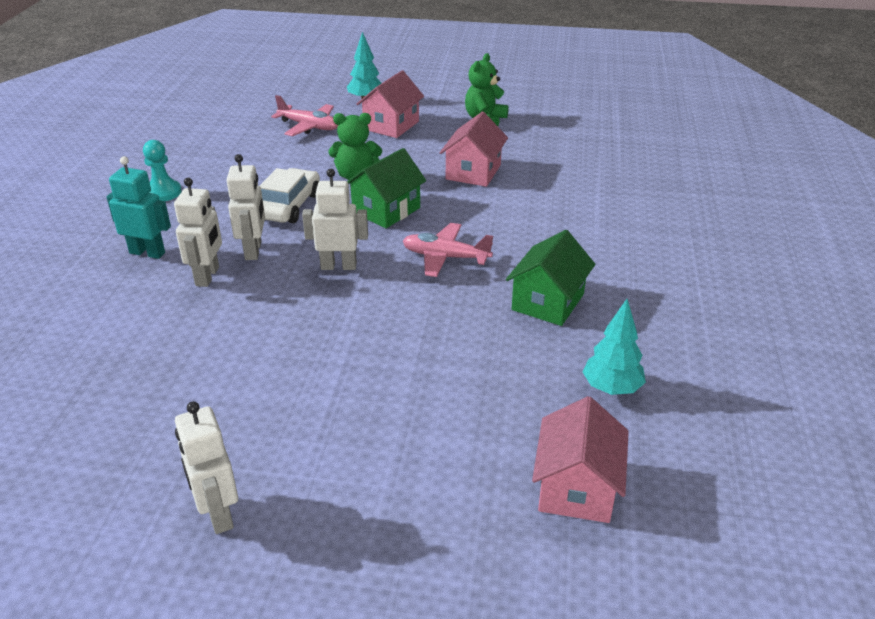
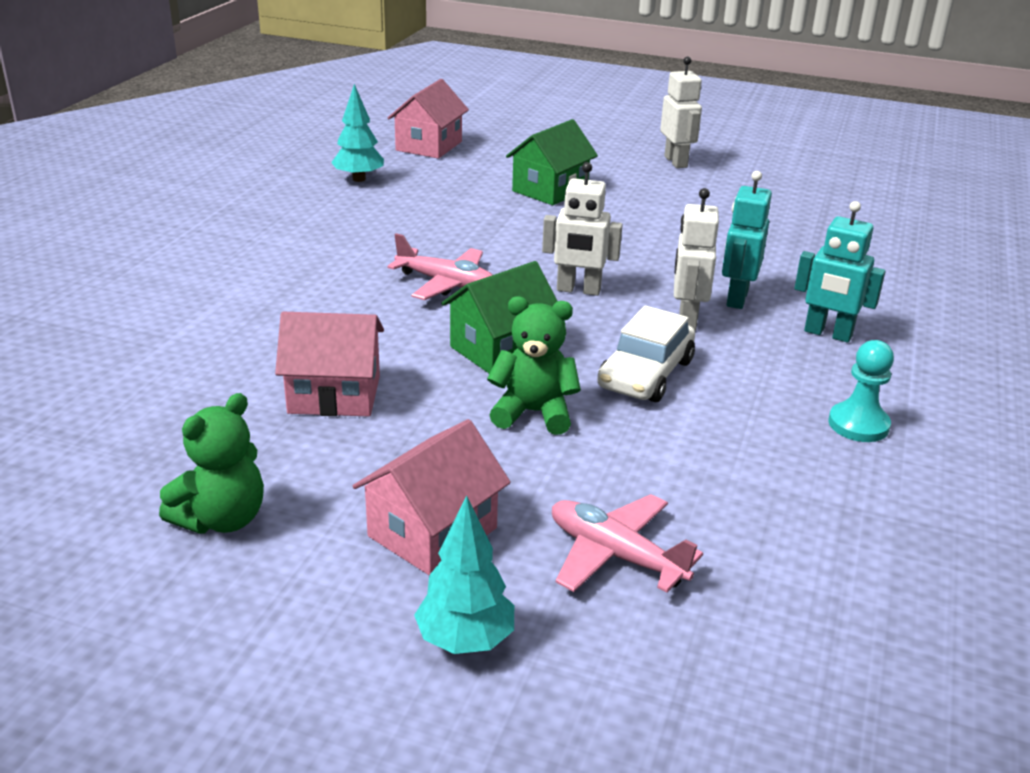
camera: 170 degrees left, 5 degrees down
white robot [174,178,222,287] -> turquoise robot [722,171,772,309]
pink house [440,112,508,187] -> pink house turned 60 degrees clockwise [275,312,384,416]
green house [506,230,596,326] -> green house moved to [506,119,598,205]

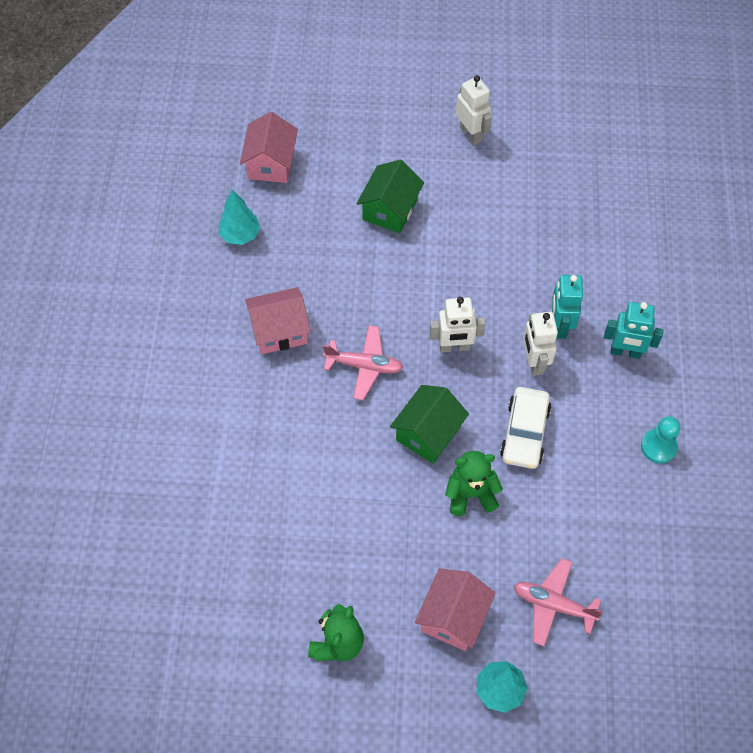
camera: 15 degrees left, 30 degrees up
pink house [275,312,384,416] -> pink house moved to [245,287,311,354]

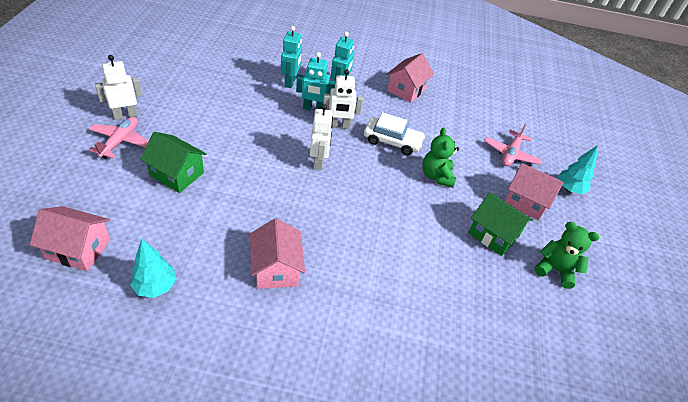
camera: 90 degrees left, 15 degrees down
pink plane [323,325,404,400] -> pink plane moved to [89,117,149,159]
green house [390,385,469,464] -> green house moved to [468,192,533,256]
turquoise pawn [641,416,680,464] -> pink house [387,53,434,103]
none -> turquoise robot [281,26,302,88]

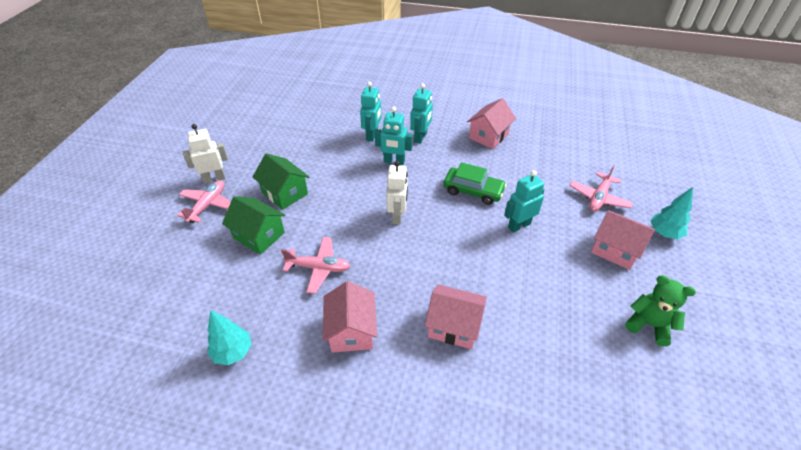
camera: 10 degrees right, 0 degrees up
pink house [30,206,110,271] -> pink house moved to [425,285,487,349]
white robot [323,69,363,129] -> none
white car [364,112,425,155] -> green car [443,162,507,205]
green teddy bear [422,128,459,188] -> turquoise robot [504,170,544,233]
green house [468,192,533,256] -> green house moved to [253,153,309,210]
none -> pink plane [281,237,350,294]

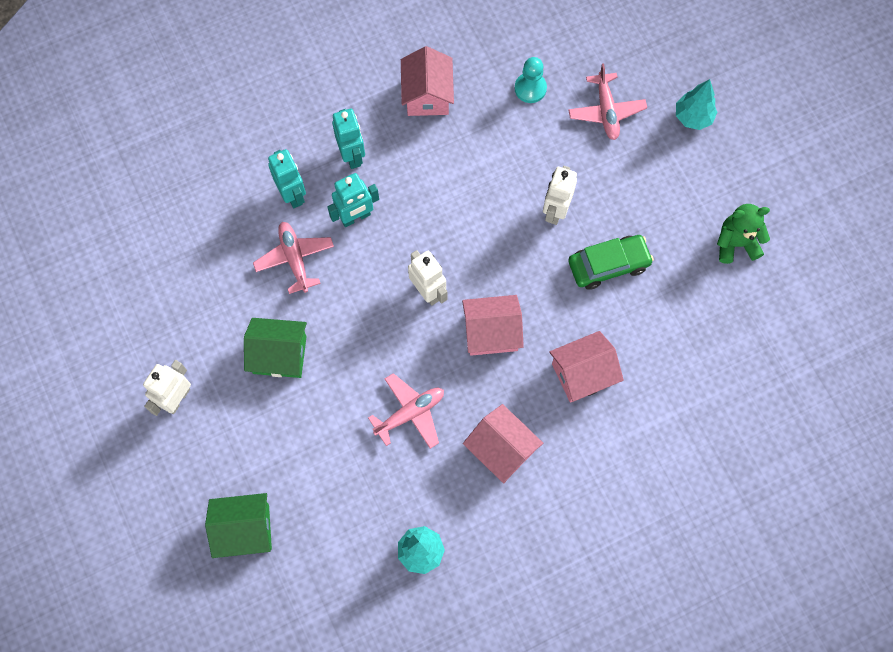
camera: 40 degrees left, 25 degrees up
pink plane [177,180,231,223] -> pink plane moved to [253,222,334,294]
green house [222,196,285,254] -> green house moved to [205,493,272,558]
green car [443,162,507,205] -> green car moved to [568,235,654,290]
turquoise robot [504,170,544,233] -> white robot [543,166,577,225]
pink house [591,210,655,270] -> pink house moved to [462,295,524,356]
none -> turquoise pawn [515,57,547,103]

